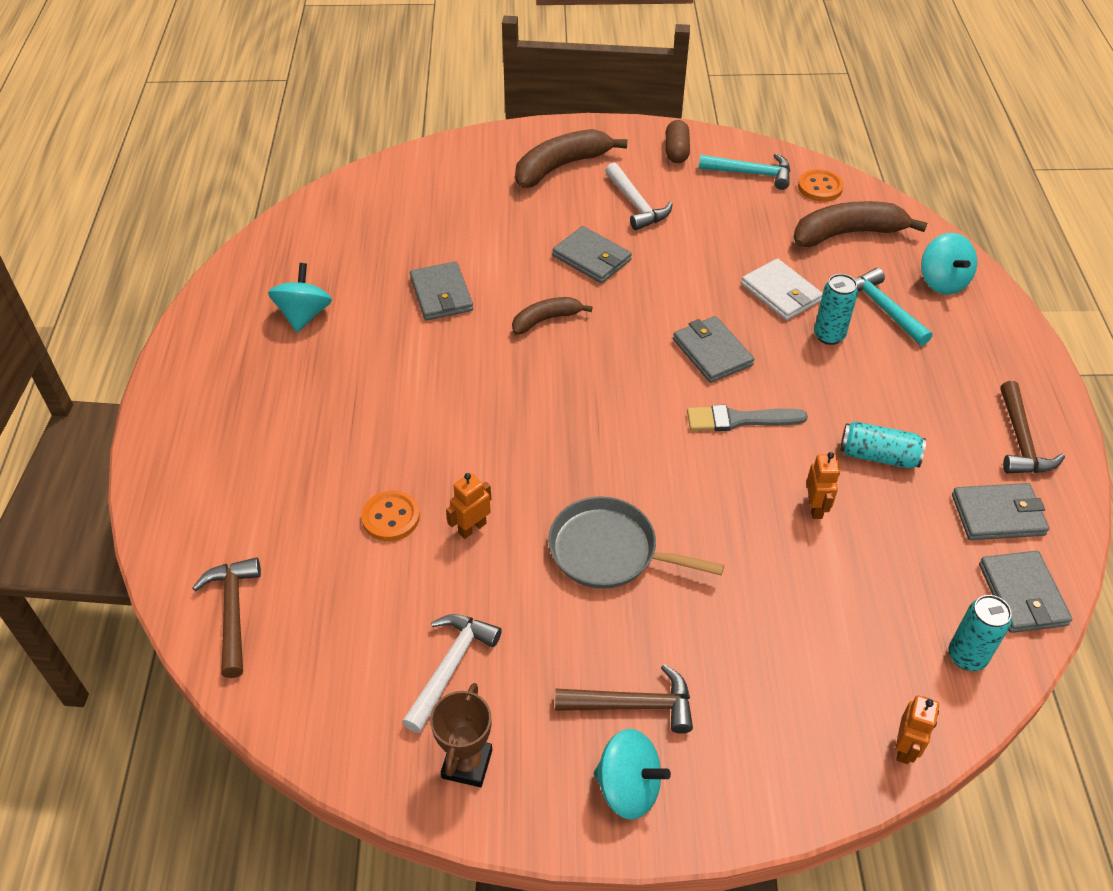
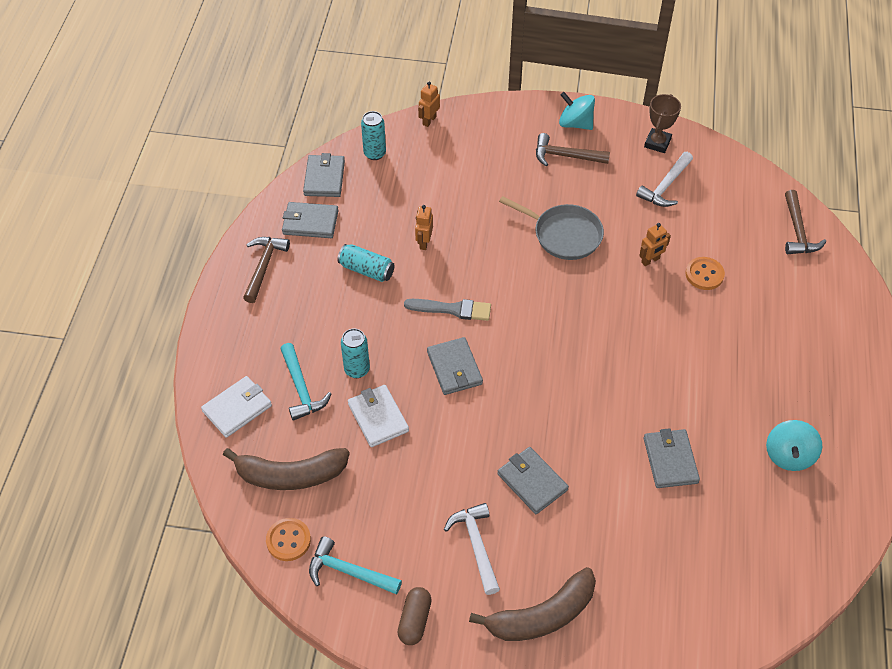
camera: 170 degrees left, 5 degrees up
brown banana [512,297,593,335] -> none
turquoise spinning top [921,233,977,295] -> white wallet [201,376,272,438]

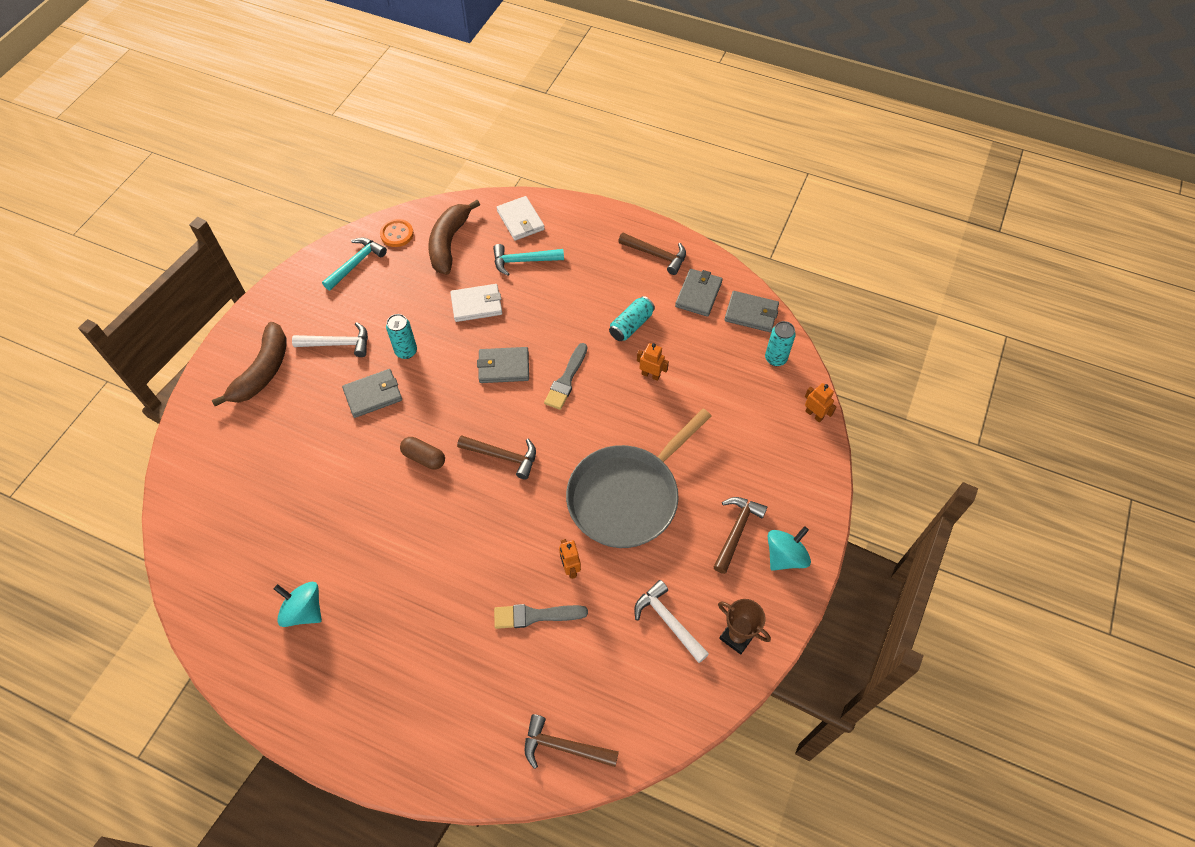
camera: 105 degrees right, 5 degrees up
turquoise can [341,328,370,378] -> turquoise can moved to [386,314,417,359]
brown capsule [397,587,432,645] -> brown capsule moved to [400,437,445,470]
brown banana [469,567,596,641] -> brown banana turned 150 degrees counterclockwise [212,322,287,406]
grey pan [499,196,604,260] -> grey pan [566,409,711,548], size x1.55
grey wallet [644,428,700,488] -> none
orange button [685,257,725,290] -> grey brush [494,604,588,629]
none -> brown hammer [457,435,536,480]

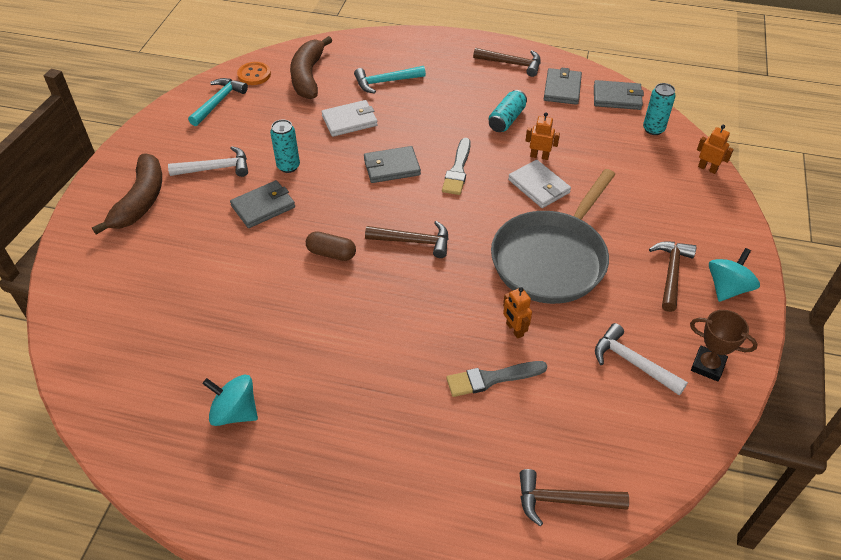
camera: 10 degrees left, 10 degrees down
white wallet [497,196,545,241] -> white wallet moved to [508,160,571,208]

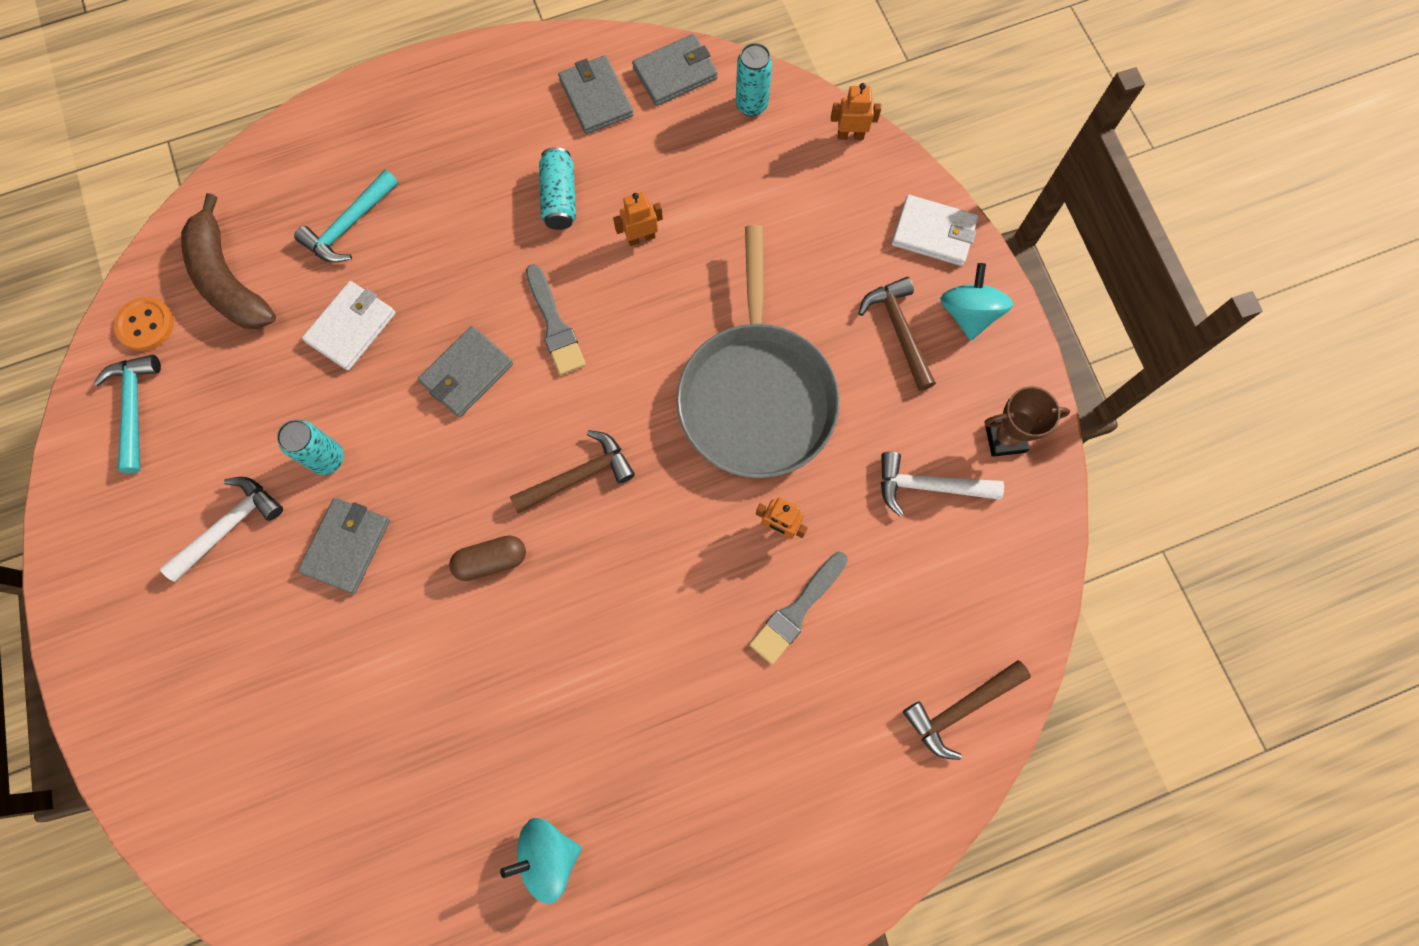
camera: 35 degrees left, 25 degrees up
brown banana [92,153,162,235] -> none
brown hammer [473,48,541,77] -> none
white wallet [508,160,571,208] -> white wallet moved to [892,195,978,266]

